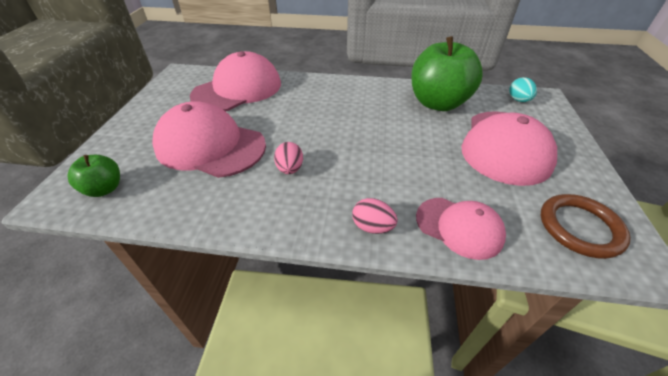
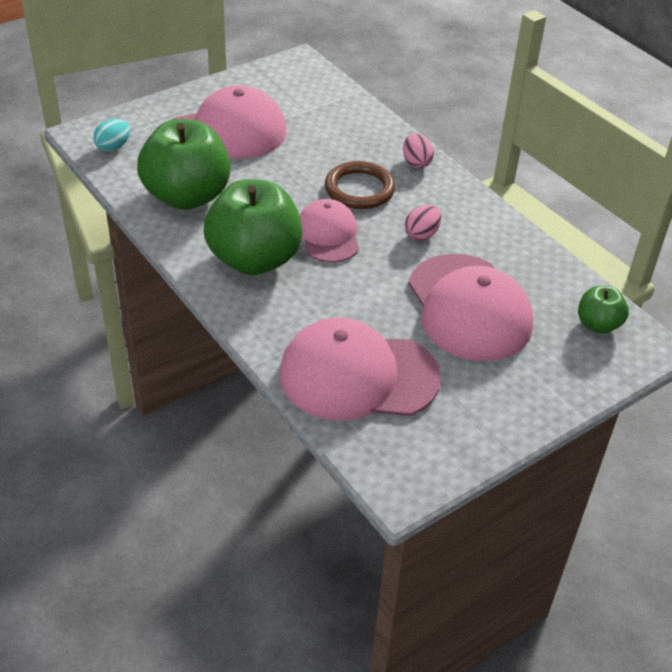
camera: 135 degrees left, 0 degrees up
pink cap [416,198,506,260] -> pink cap moved to [299,199,359,263]
brown ring [541,194,631,259] -> brown ring moved to [325,161,395,209]
none -> green apple [204,179,302,275]

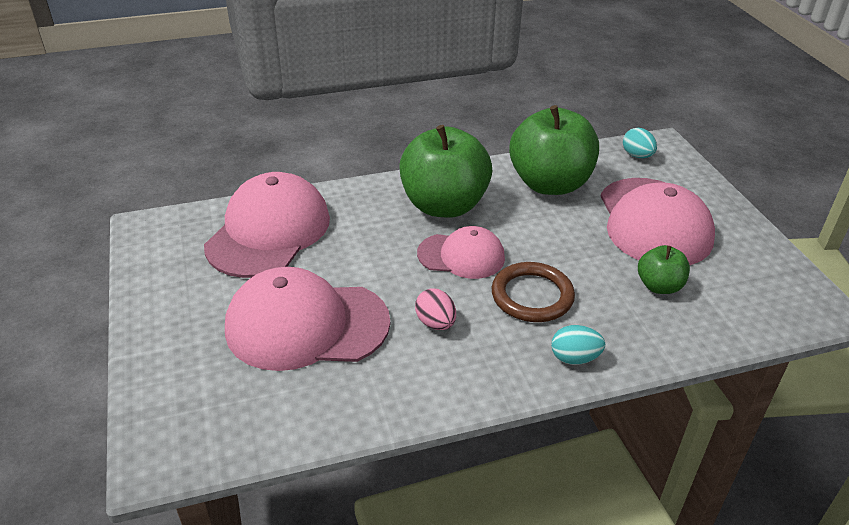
camera: 110 degrees right, 5 degrees down
pink egg [403,133,434,168] -> turquoise egg [551,325,605,365]
green apple [578,286,629,334] -> green apple moved to [638,245,690,294]

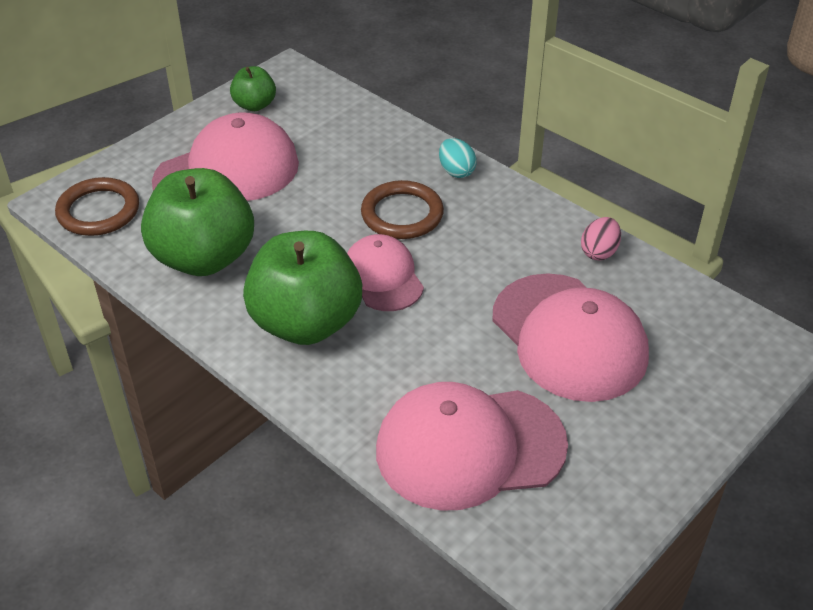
camera: 120 degrees left, 5 degrees up
pink egg [415,288,456,330] -> pink egg moved to [581,217,621,260]
turquoise egg [623,128,657,158] -> brown ring [55,177,139,236]
green apple [638,245,690,294] -> green apple moved to [230,66,276,111]

